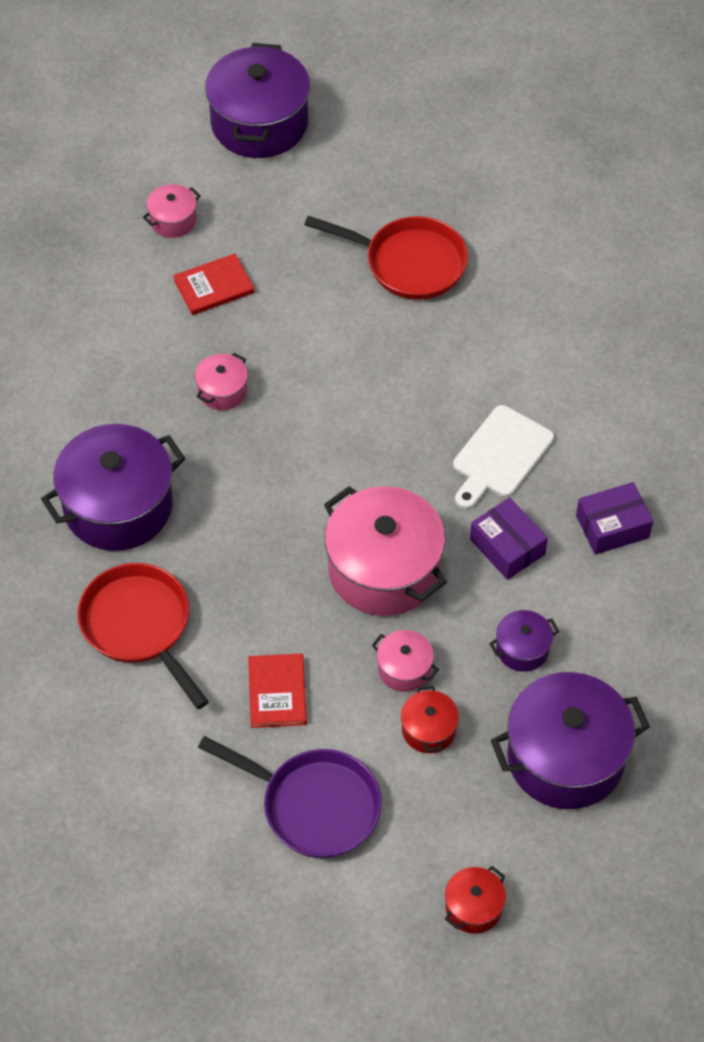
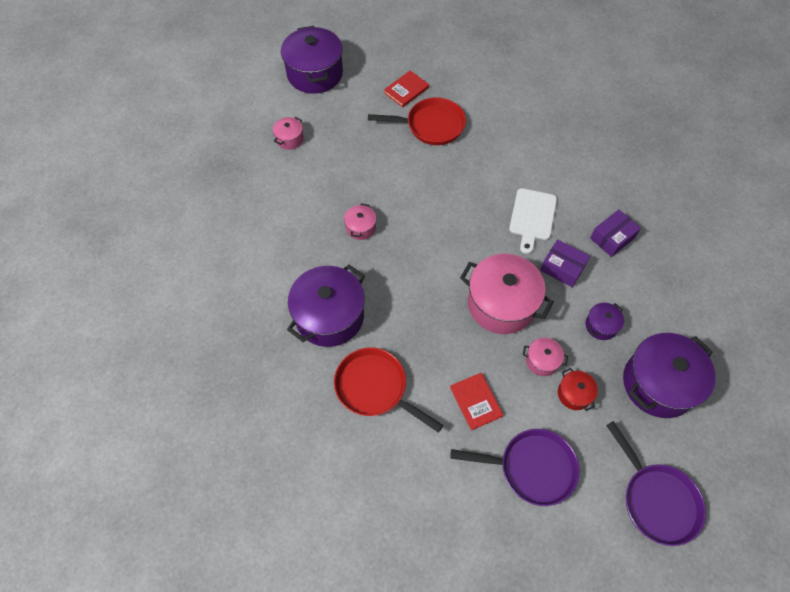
camera: 20 degrees left, 5 degrees up
red book [173,253,255,315] -> red book moved to [384,71,429,107]
red pot [445,866,506,934] -> purple pan [606,421,706,546]

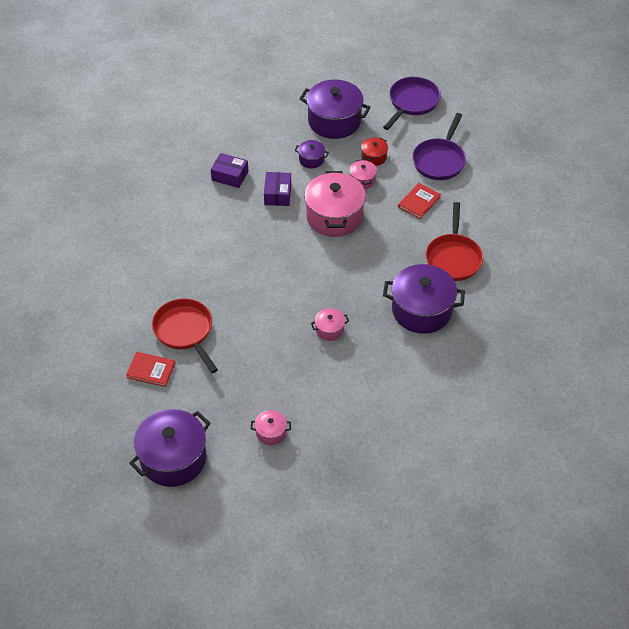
camera: 120 degrees left, 10 degrees down
purple pan [450,429,580,506] -> purple pan turned 135 degrees counterclockwise [412,113,466,180]
white cutting board [509,188,557,254] -> none

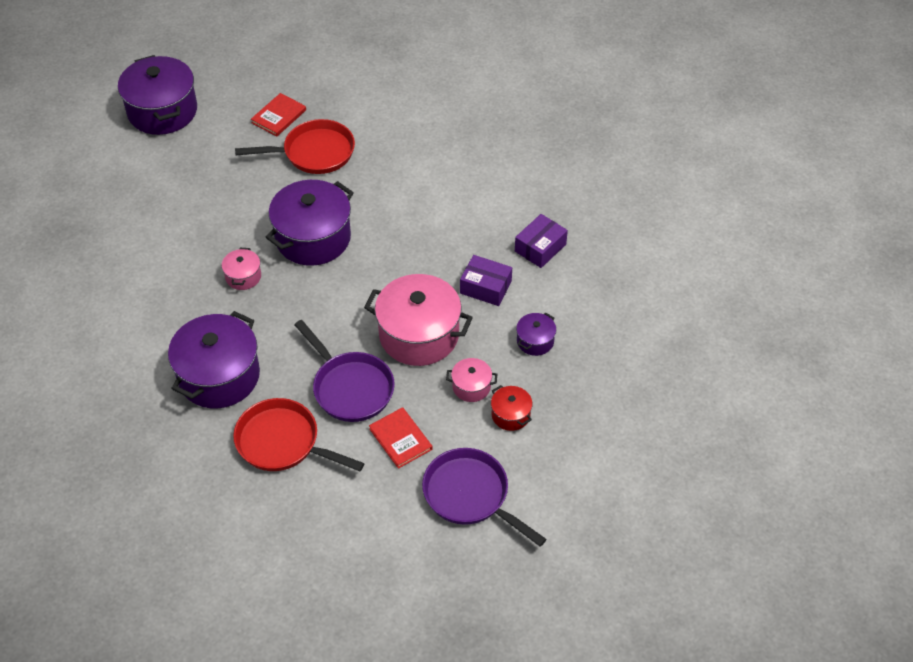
camera: 110 degrees right, 0 degrees up
pink pot [251,410,291,445] -> none
purple pot [299,79,371,139] -> purple pot moved to [266,180,354,266]
purple pan [383,77,441,130] -> purple pan moved to [294,320,395,422]

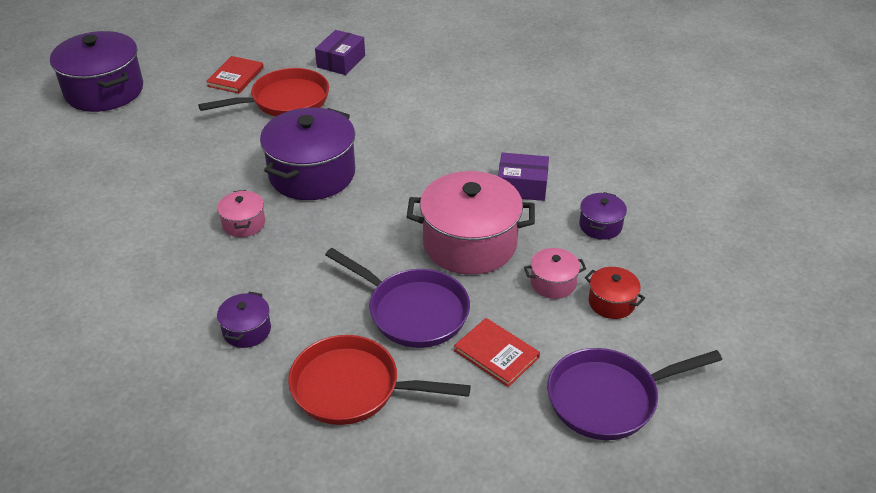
camera: 15 degrees left, 10 degrees down
purple pot [168,311,260,408] -> purple pot [217,292,271,348], size x0.47
purple pan [422,448,547,547] -> purple pan turned 45 degrees counterclockwise [547,348,722,440]
purple box [515,214,568,268] -> purple box moved to [315,30,365,75]

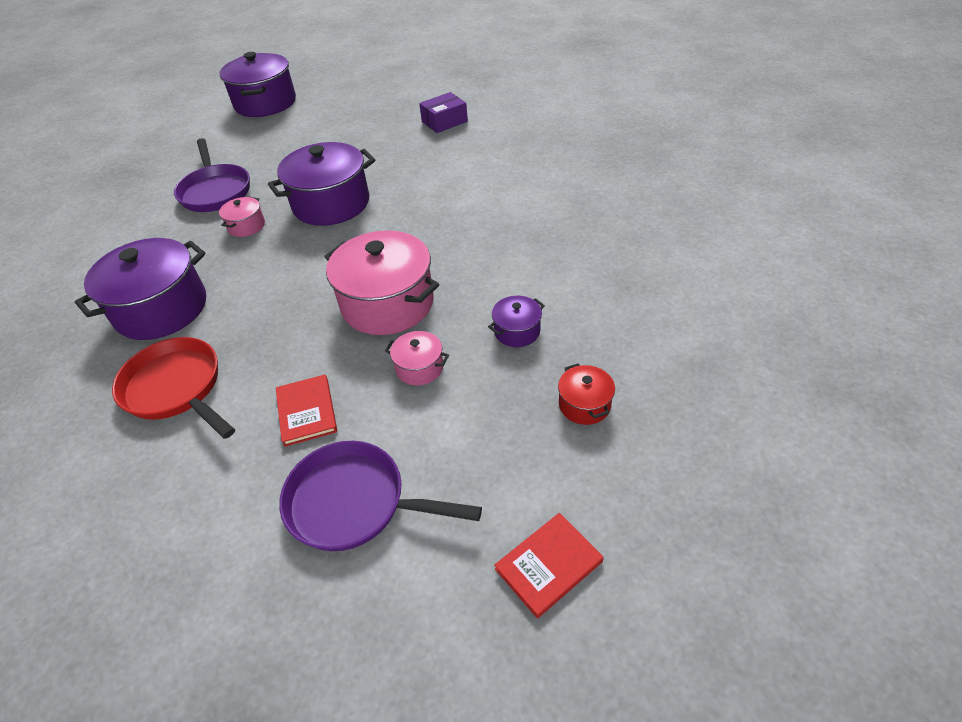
camera: 35 degrees right, 5 degrees up
red pan [198,68,329,116] -> none
red book [206,56,264,93] -> red book moved to [494,513,604,618]
purple pot [217,292,271,348] -> purple pot [75,238,206,340], size x2.14
purple pan [325,248,470,348] -> purple pan moved to [174,138,250,212]
purple box [498,153,549,201] -> none
red pot [585,267,645,319] -> red pot moved to [558,363,615,425]

